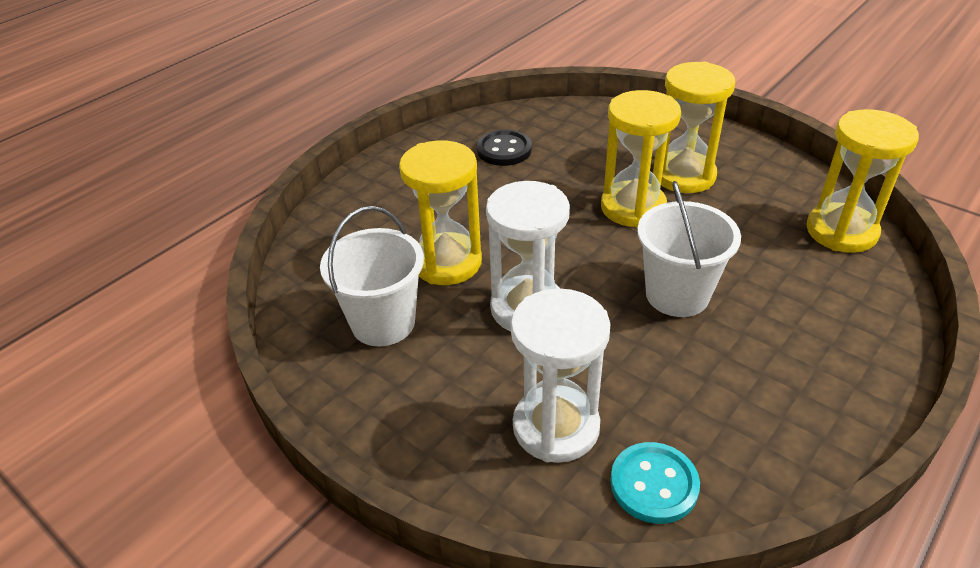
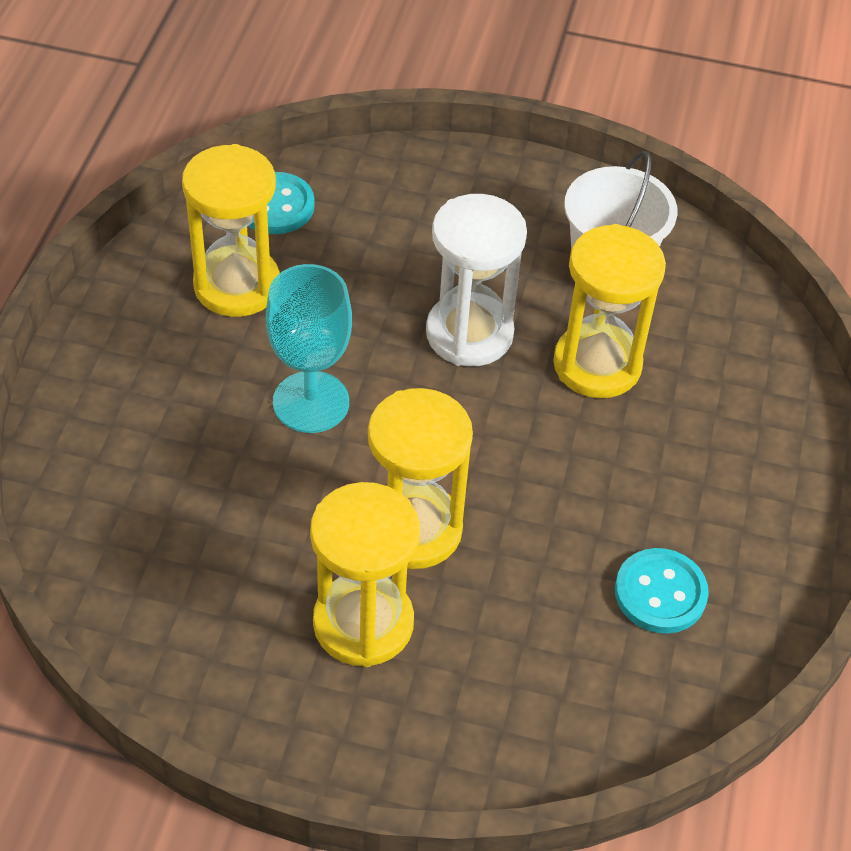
camera: 150 degrees right, 10 degrees up
black button [477,130,532,166] -> turquoise button [615,548,709,634]
white hourglass [511,288,610,463] -> none
white bucket [637,181,741,317] -> turquoise goblet [266,264,352,433]
yellow hourglass [806,109,919,253] -> yellow hourglass moved to [182,144,280,317]

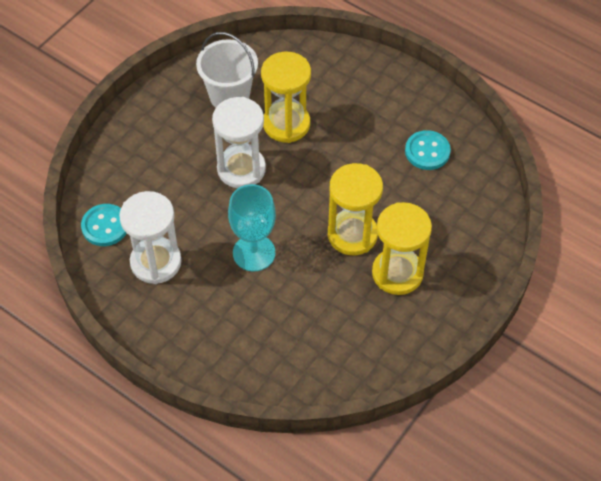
camera: 65 degrees left, 5 degrees up
yellow hourglass [182,144,280,317] -> white hourglass [119,191,182,284]

